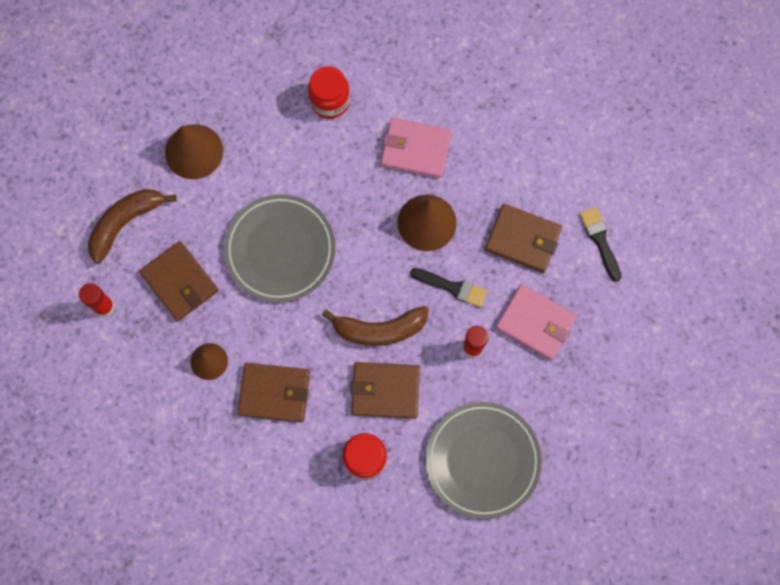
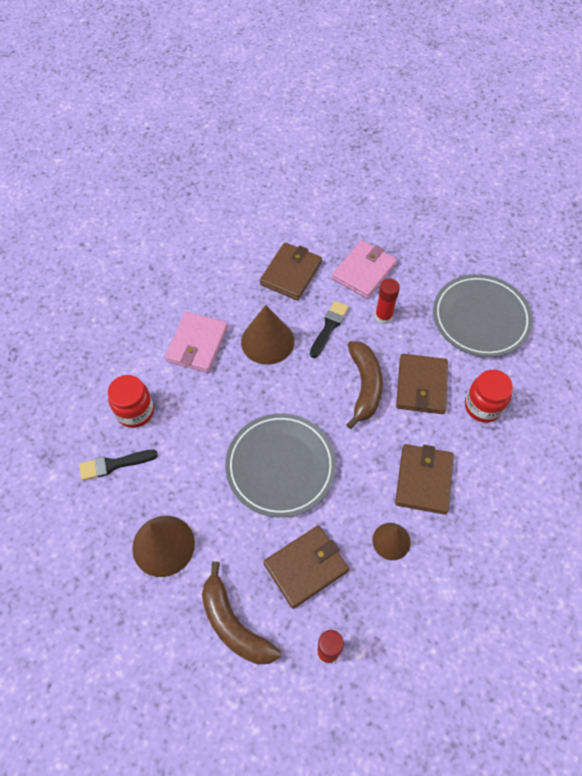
camera: 85 degrees left, 15 degrees down
black brush [580,207,621,282] -> black brush moved to [79,450,158,481]

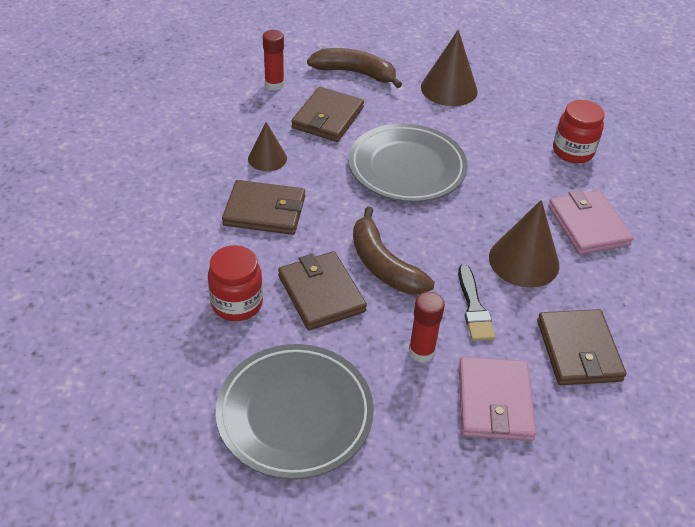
camera: 145 degrees right, 15 degrees down
black brush [79,450,158,481] -> none
brown wallet [395,444,454,515] -> brown wallet turned 60 degrees counterclockwise [222,180,305,235]

